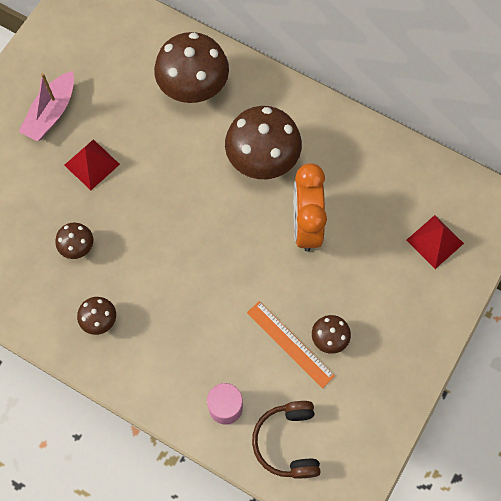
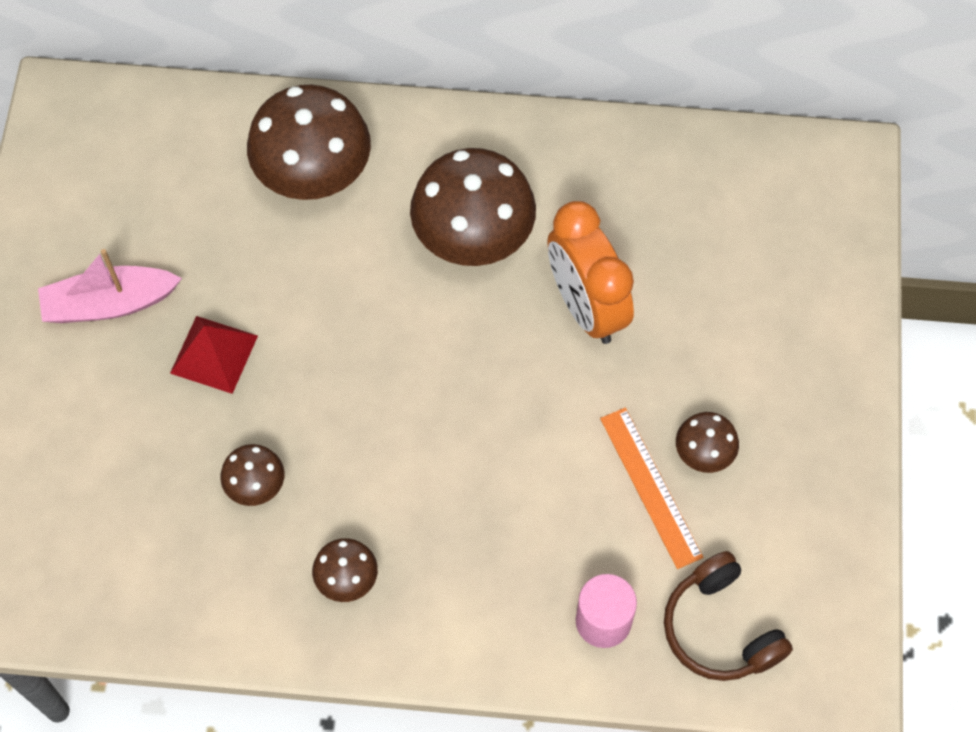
camera: 25 degrees left, 5 degrees down
pink boat [19,71,74,141] -> pink boat turned 75 degrees clockwise [38,249,182,323]
orange ruler [247,301,335,388] -> orange ruler turned 45 degrees clockwise [600,407,703,569]
red pyramid [406,215,464,269] -> none

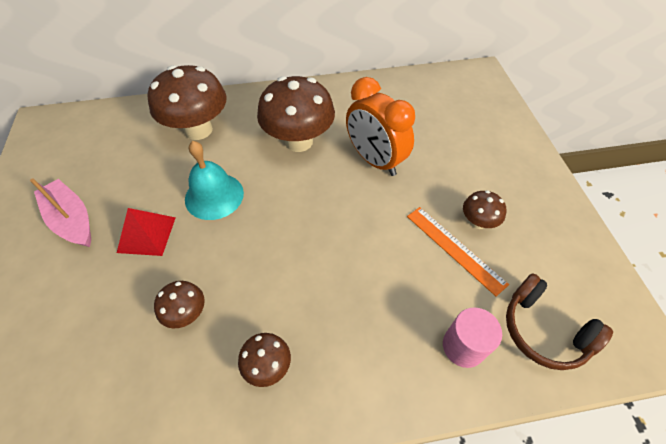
camera: 15 degrees left, 10 degrees down
pink boat [38,249,182,323] -> pink boat turned 75 degrees clockwise [30,178,91,247]
none -> turquoise bell [185,141,244,220]

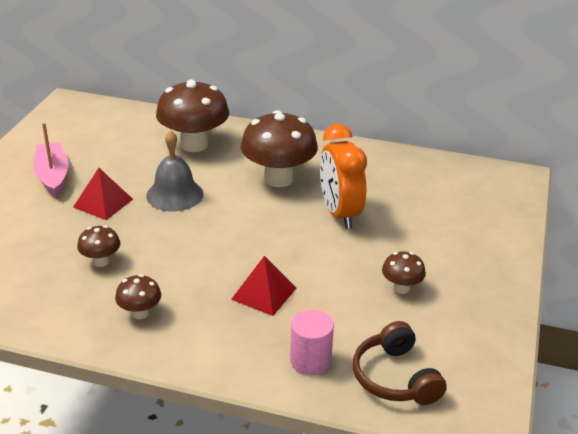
camera: 25 degrees right, 20 degrees down
turquoise bell [185,141,244,220] -> grey bell [146,130,203,211]
orange ruler [407,207,509,297] -> none
none -> red pyramid [231,256,296,316]

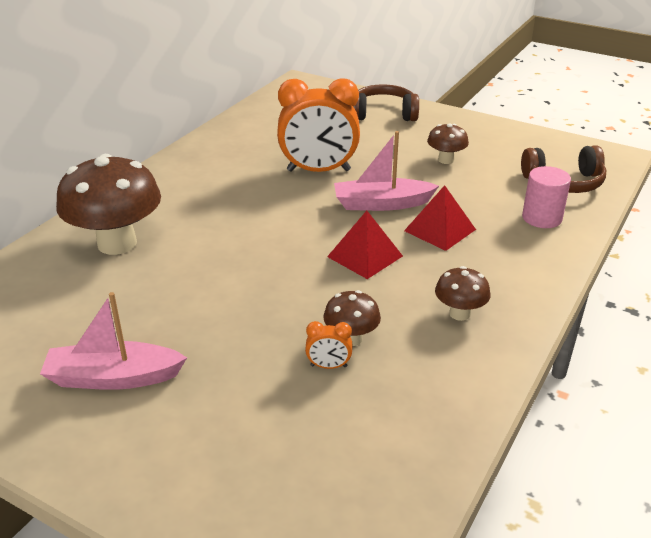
camera: 75 degrees left, 0 degrees up
red pyramid [73,168,133,220] -> red pyramid moved to [327,210,403,279]
grey bell [146,130,203,211] -> none
brown mushroom [241,110,318,187] -> none
none -> orange clock [305,321,352,369]
none -> pink boat [334,131,439,211]
none -> brown headphones [353,84,419,121]

